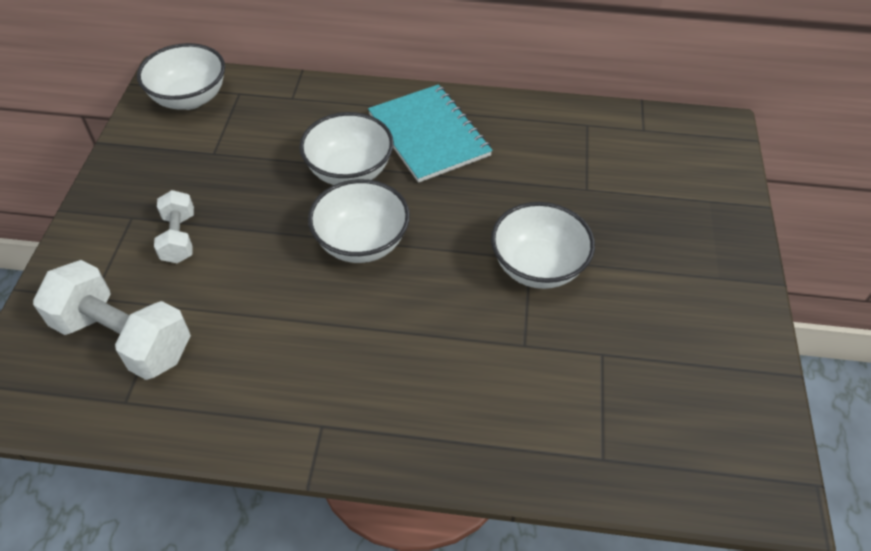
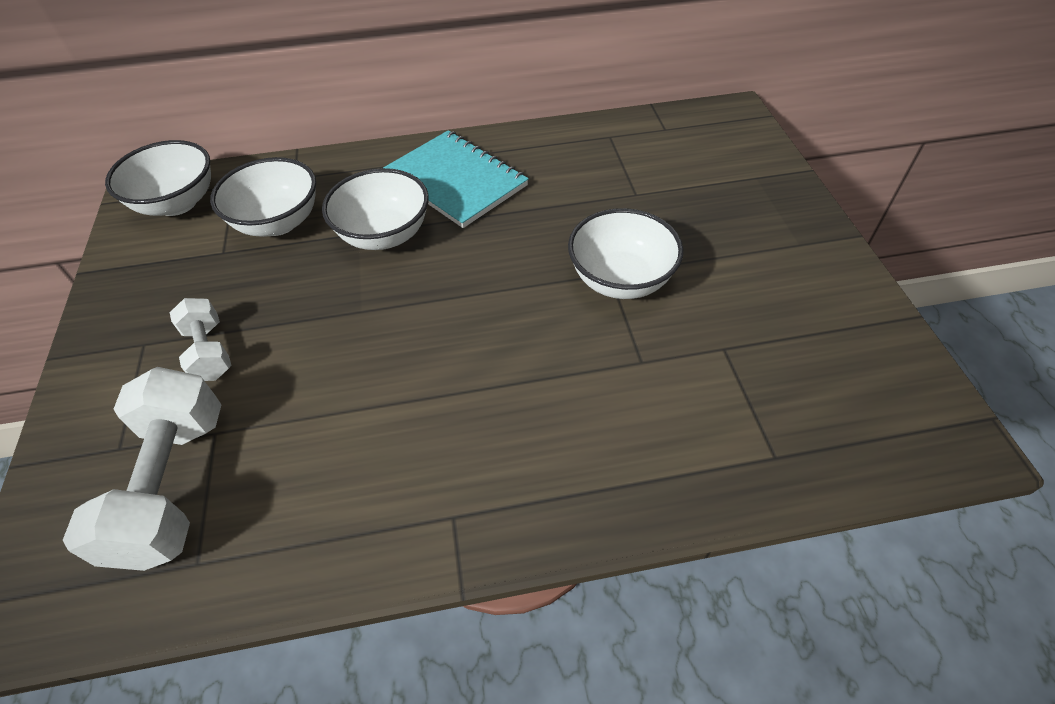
camera: 15 degrees left, 0 degrees up
white dumbbell [33,260,191,380] -> white dumbbell turned 75 degrees clockwise [63,367,221,571]
white bowl [308,179,410,263] -> white bowl moved to [210,157,316,237]

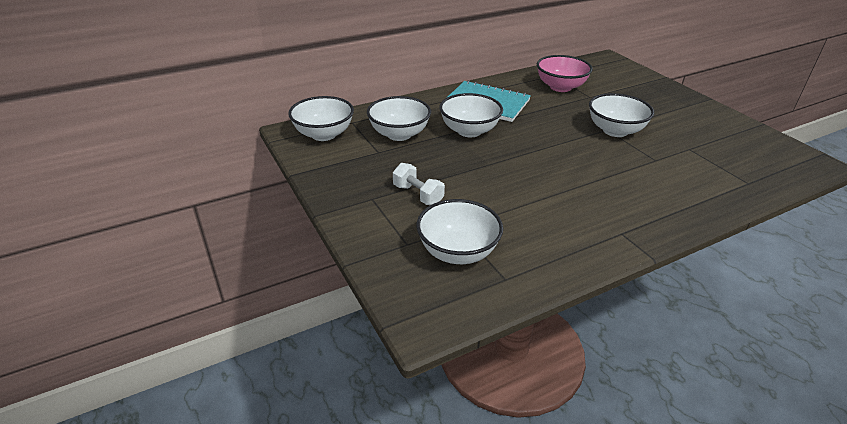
camera: 20 degrees left, 15 degrees down
white dumbbell [63,367,221,571] -> white bowl [416,199,503,264]
none -> pink bowl [537,55,593,92]

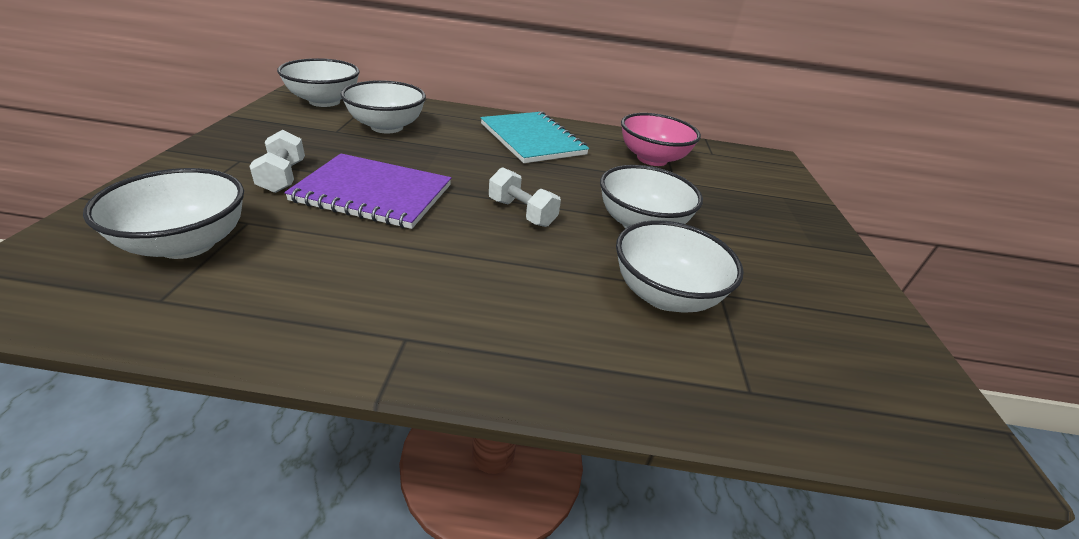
camera: 30 degrees right, 0 degrees up
white bowl [439,93,503,137] -> white bowl moved to [616,220,744,313]
none -> purple notebook [284,153,451,229]
none -> white dumbbell [489,167,561,227]

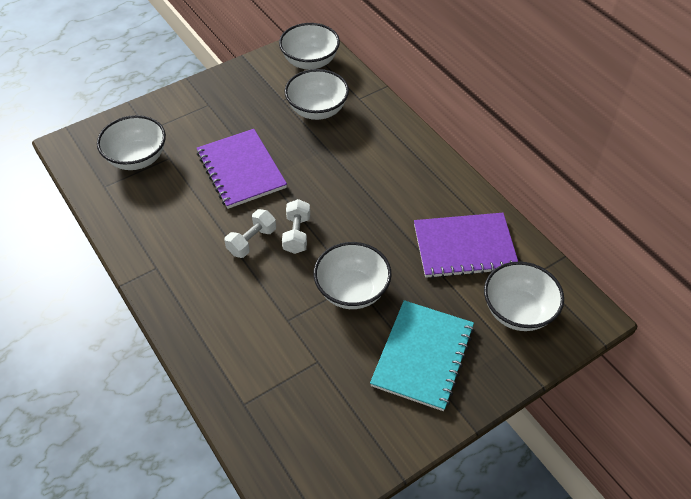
camera: 55 degrees right, 15 degrees up
white dumbbell [249,130,305,193] -> white dumbbell moved to [224,209,276,258]
turquoise notebook [481,112,589,163] -> turquoise notebook moved to [370,300,474,411]
white bowl [616,220,744,313] -> white bowl moved to [484,261,564,331]
pink bowl [621,113,701,166] -> purple notebook [414,213,518,278]

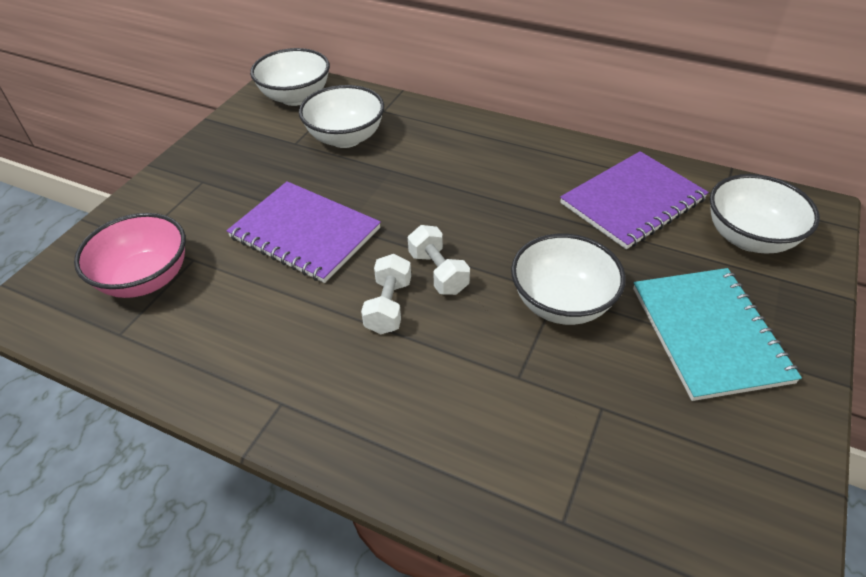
camera: 30 degrees left, 5 degrees down
white bowl [97,115,166,170] -> pink bowl [74,213,186,298]

